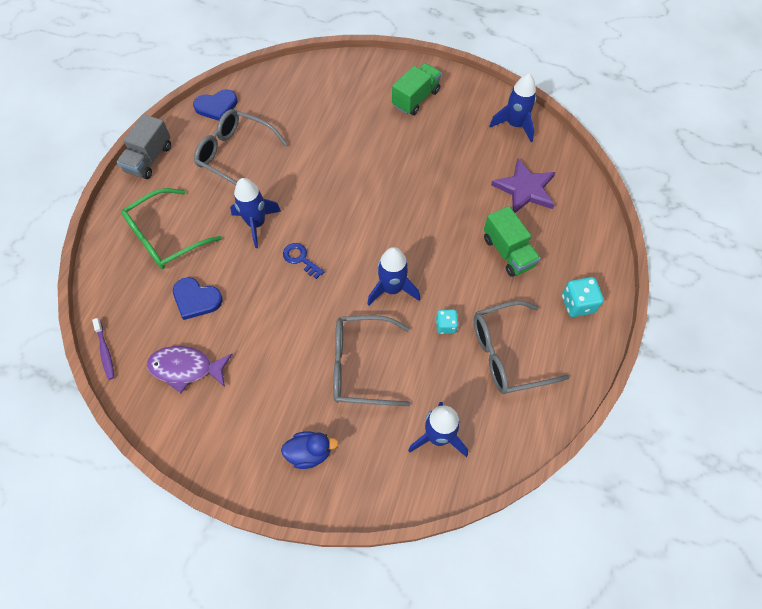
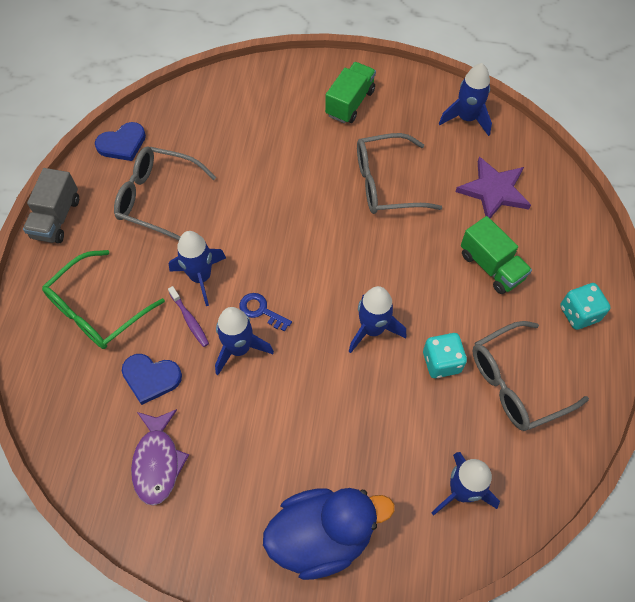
camera: 10 degrees left, 0 degrees up
purple toothbrush [92,318,114,380] -> purple toothbrush moved to [168,286,209,347]
purple fish [147,346,232,393] -> purple fish turned 90 degrees counterclockwise [131,409,189,506]
blue duck [281,431,338,469] -> blue duck [263,488,395,580], size x1.97
grey glasses [333,315,411,406] -> grey glasses moved to [357,133,442,214]
turquoise dice [436,309,459,334] -> turquoise dice [423,333,467,378], size x1.53
none -> blue rocket [215,307,274,375]

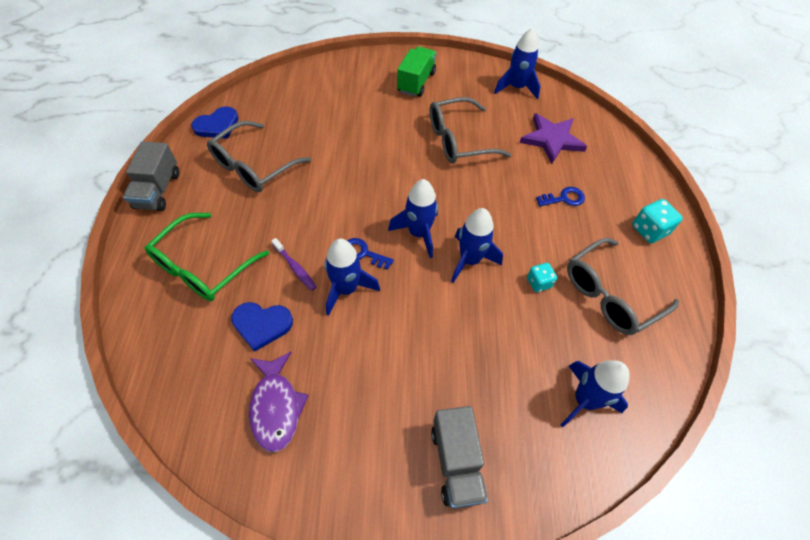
camera: 10 degrees left, 5 degrees down
grey glasses [114,147,216,240] -> grey glasses turned 60 degrees counterclockwise [207,121,312,192]
blue rocket [169,231,226,306] -> blue rocket moved to [388,179,438,258]
blue duck [263,488,395,580] -> grey truck [431,406,488,509]
turquoise dice [423,333,467,378] -> turquoise dice [527,263,557,292], size x0.65
green truck [461,216,532,294] -> blue key [536,187,585,206]

